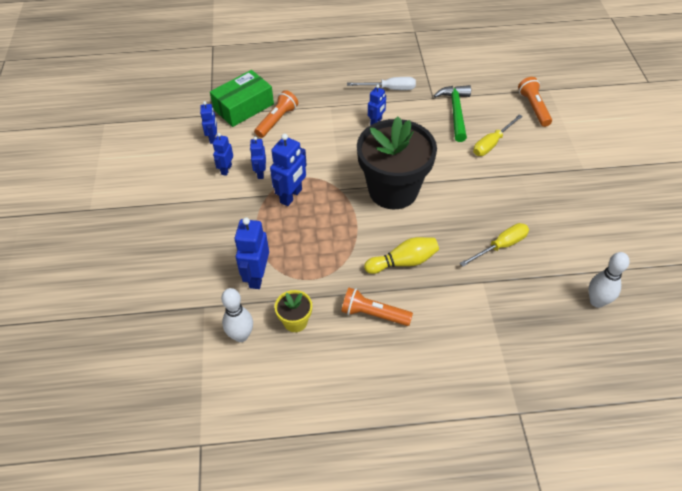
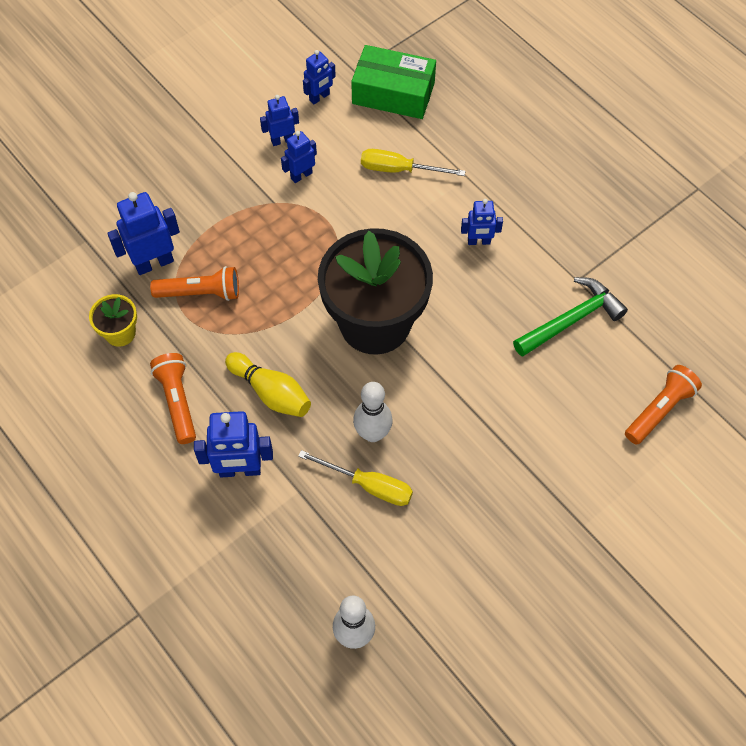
camera: 55 degrees right, 10 degrees up
white bowling pin [221,288,253,342] -> white bowling pin moved to [353,382,393,442]
orange flashlight [255,90,298,138] -> orange flashlight moved to [150,266,239,301]
blue robot [270,134,307,206] -> blue robot moved to [194,411,273,477]
white screwdriver [347,77,416,90] -> none
yellow screwdriver [473,114,523,156] -> yellow screwdriver moved to [361,149,466,176]

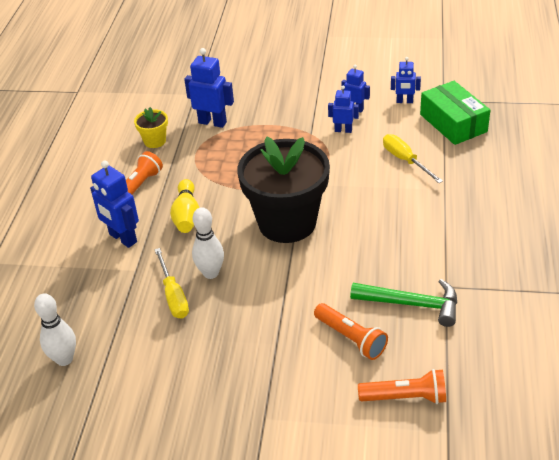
camera: 50 degrees right, 20 degrees down
orange flashlight [150,266,239,301] -> orange flashlight moved to [314,303,388,360]
blue robot [461,199,503,245] -> none

